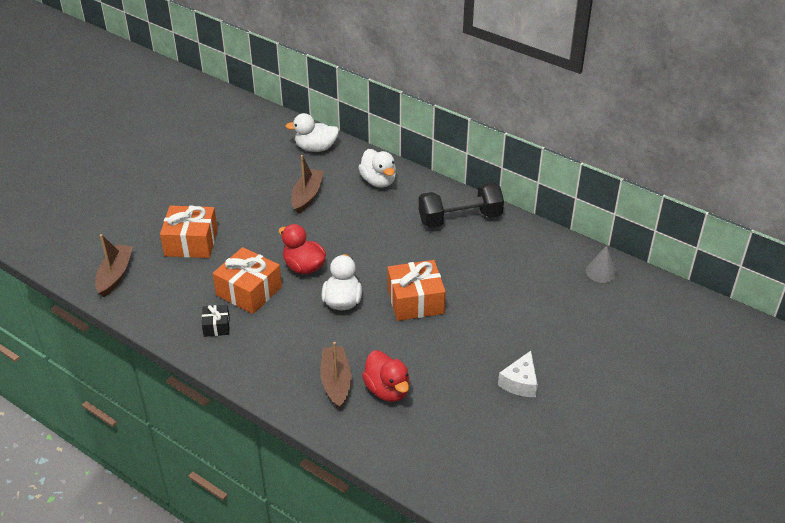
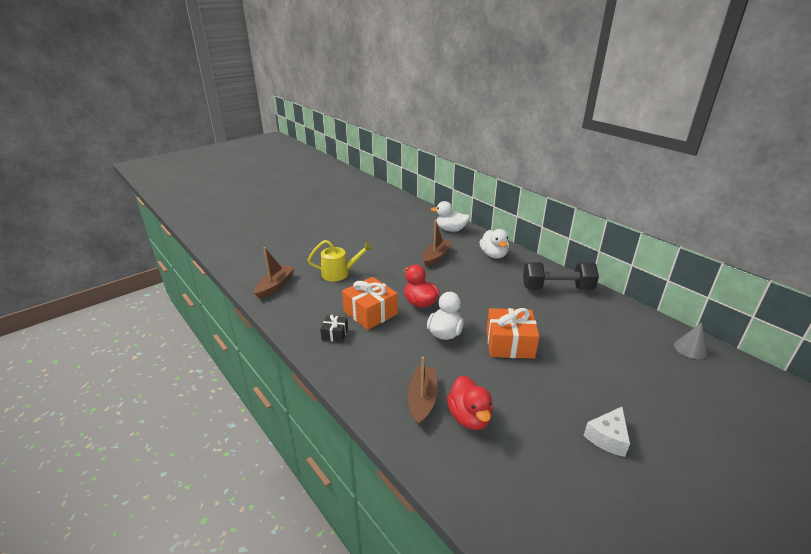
camera: 15 degrees right, 10 degrees down
orange gift [160,206,218,258] -> yellow watering can [308,240,373,282]

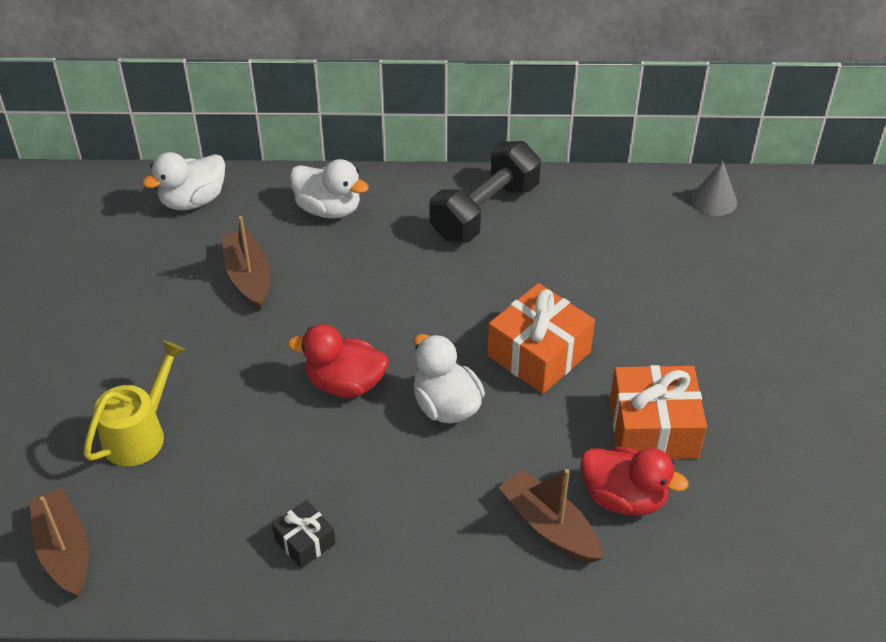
camera: 50 degrees left, 15 degrees up
orange gift [342,277,398,330] -> orange gift moved to [610,365,707,459]
white cheese [584,407,630,457] -> none

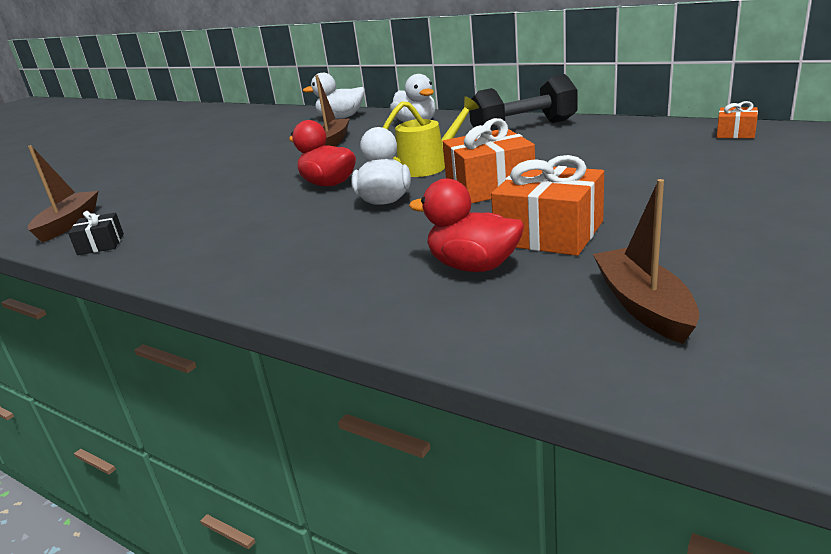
camera: 35 degrees right, 20 degrees down
yellow watering can [83,340,185,466] -> yellow watering can moved to [383,96,479,177]
black gift [272,500,336,568] -> black gift moved to [68,211,124,255]
brown boat [499,469,603,563] -> brown boat moved to [593,179,699,344]
red duck [581,447,689,516] -> red duck turned 150 degrees clockwise [409,178,524,272]
grey cone [691,161,737,216] -> orange gift [717,101,758,138]

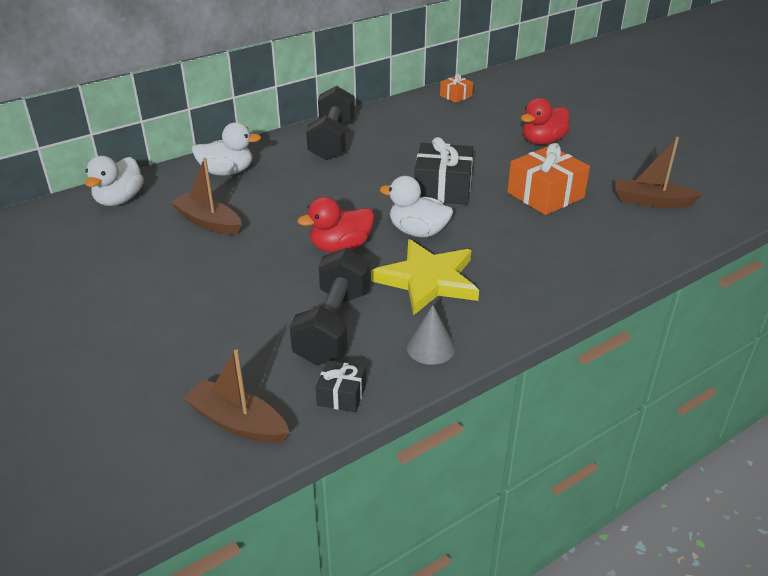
camera: 70 degrees left, 10 degrees up
yellow watering can [383,96,479,177] -> none
red duck [409,178,524,272] -> red duck moved to [521,98,570,145]
orange gift [442,118,535,203] -> black gift [414,137,473,205]
none -> black dumbbell [290,248,371,365]
none -> yellow star [371,239,479,316]
none -> grey cone [407,305,455,365]

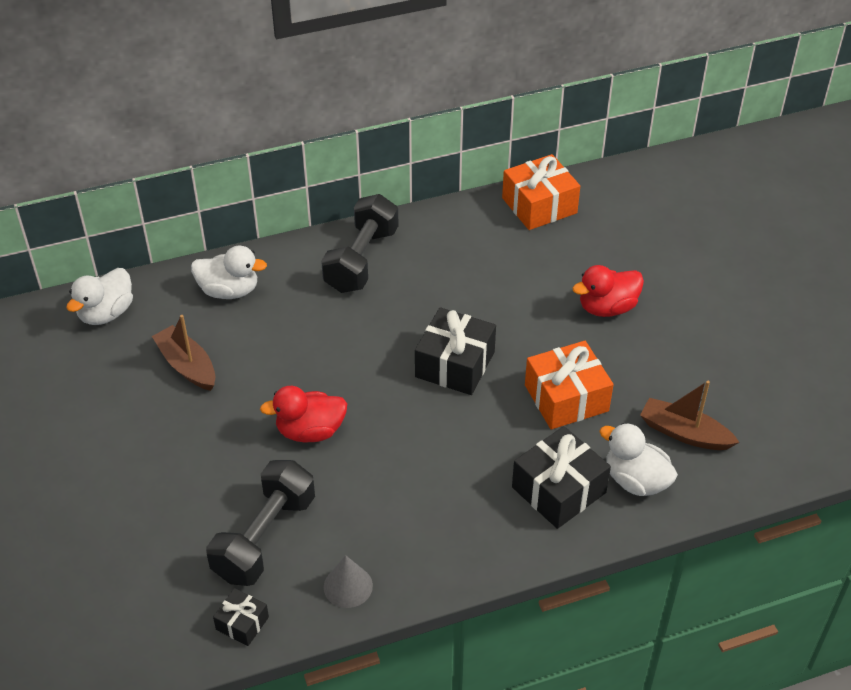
camera: 15 degrees right, 10 degrees up
brown boat [183,349,290,443] -> none
yellow star [371,239,479,316] -> none
white duck [380,176,453,238] -> white duck moved to [599,423,678,496]
orange gift [440,73,473,103] -> orange gift [502,154,580,230], size x1.91
none -> black gift [512,426,611,529]

